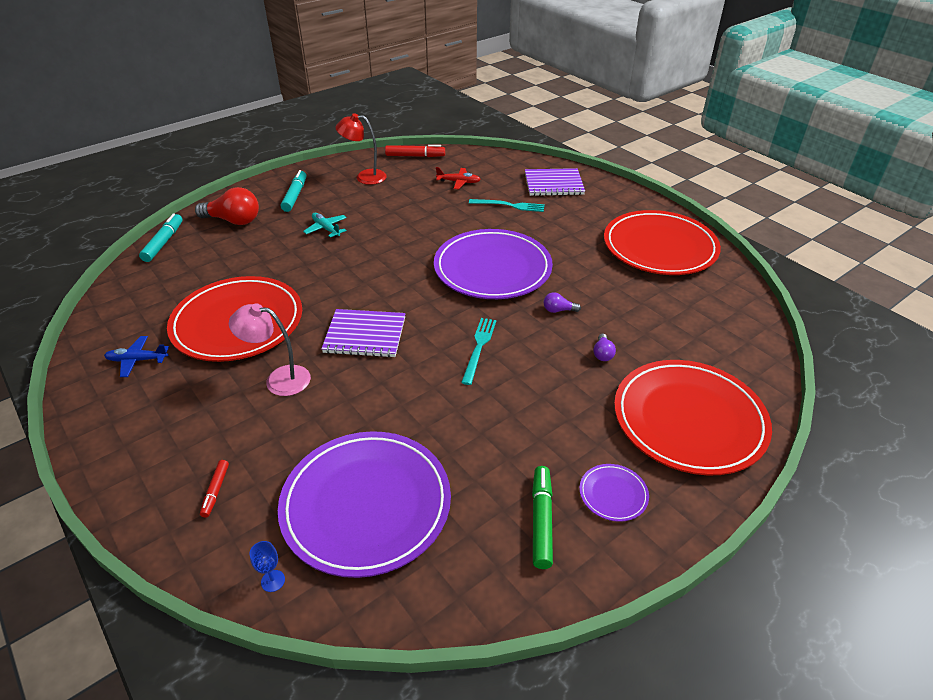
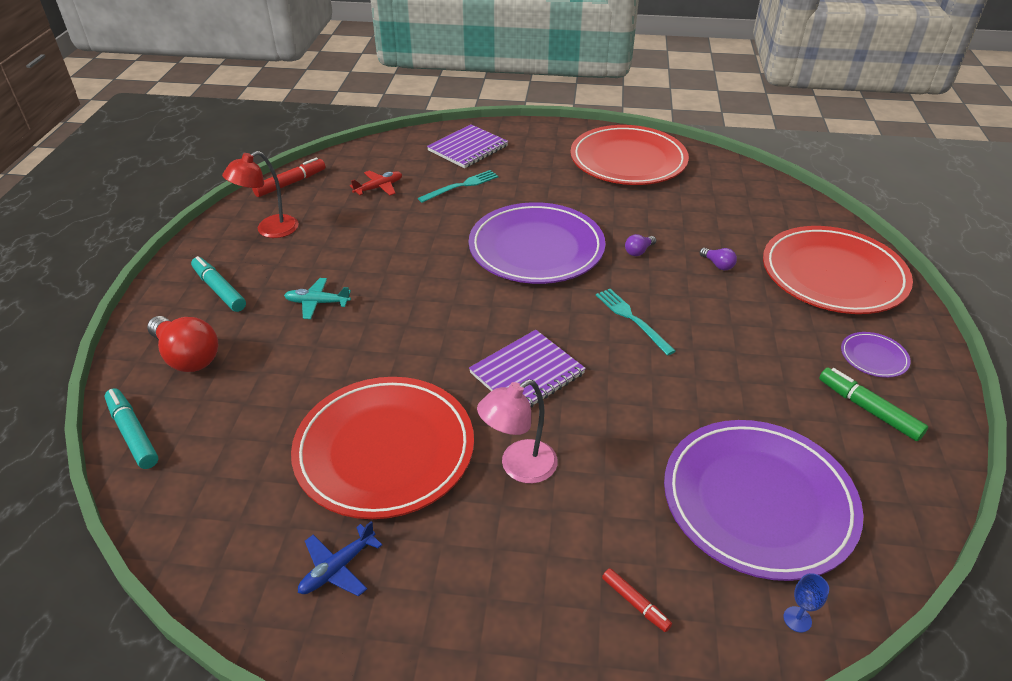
camera: 45 degrees left, 0 degrees up
red light bulb [195,187,259,225] -> red light bulb turned 75 degrees clockwise [147,316,218,372]

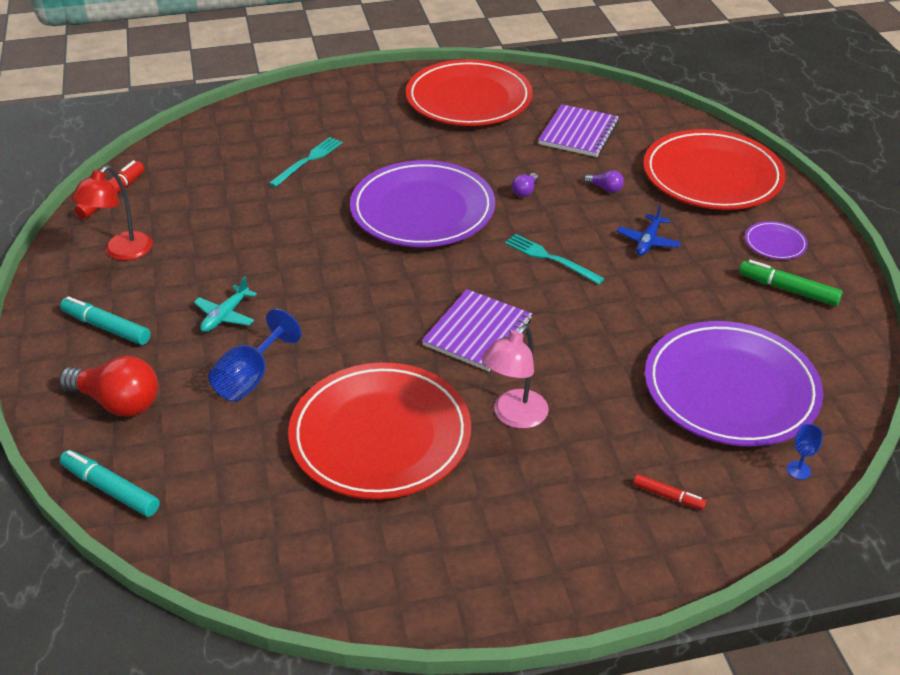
camera: 20 degrees left, 0 degrees up
turquoise plane [284,278,351,319] -> turquoise plane turned 45 degrees counterclockwise [194,276,257,332]
blue plane [298,521,382,597] -> blue plane moved to [617,205,681,256]
red plane [350,170,402,195] -> none
purple notebook [427,124,508,168] -> purple notebook moved to [538,104,619,157]
none -> blue goblet [208,309,301,402]

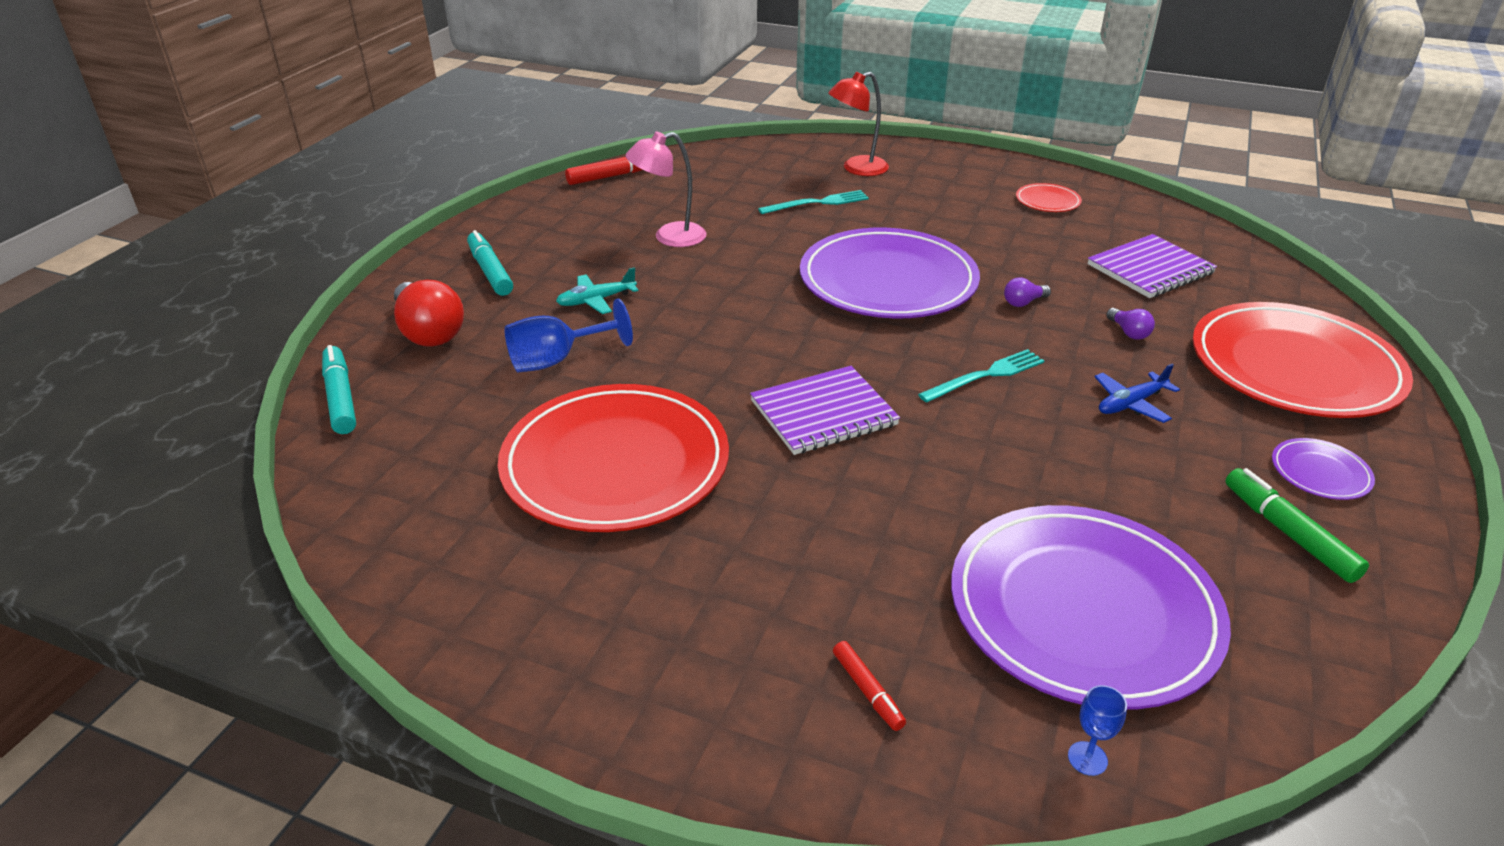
camera: 35 degrees right, 5 degrees down
red lamp [72,165,153,261] -> red lamp moved to [828,72,889,176]
red plate [406,59,533,126] -> red plate [1016,183,1082,212], size x0.41
pink lamp [481,325,549,429] -> pink lamp moved to [625,132,707,247]
turquoise fork [505,234,605,285] -> turquoise fork turned 75 degrees clockwise [918,349,1044,403]

